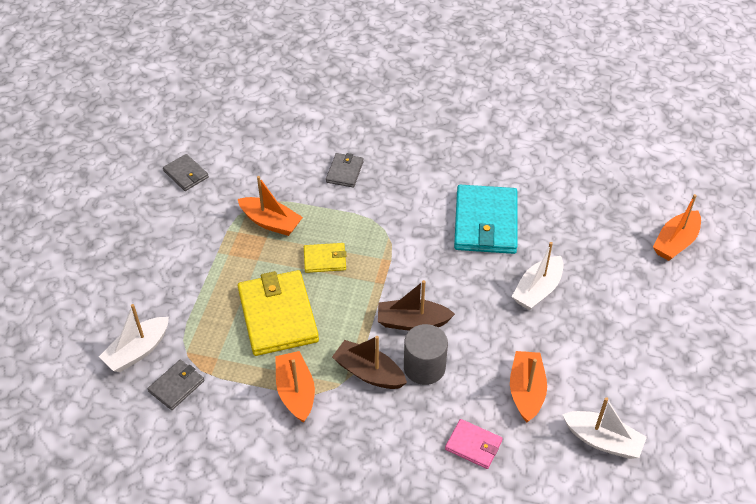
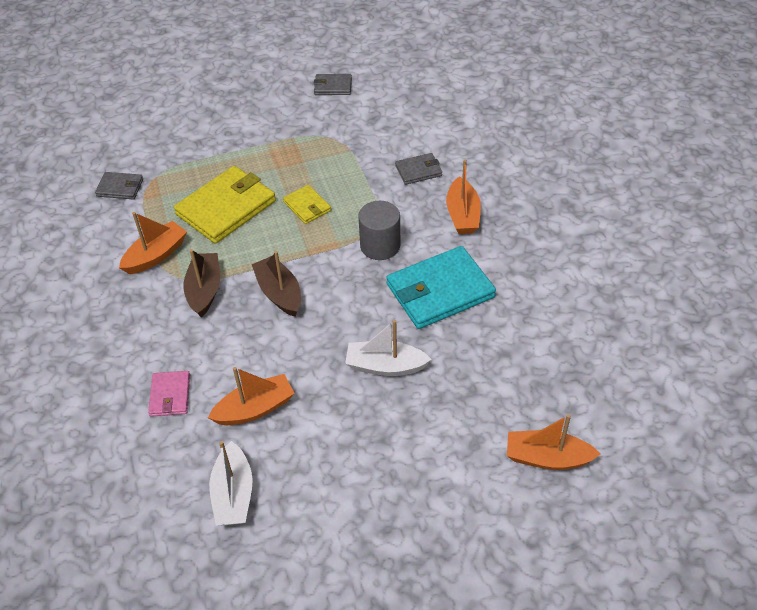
camera: 60 degrees right, 0 degrees up
white boat [99,304,169,372] -> none
grey wallet [163,154,209,191] -> grey wallet turned 75 degrees clockwise [314,74,352,95]
orange boat [238,176,303,236] -> orange boat moved to [446,160,481,234]
grey cylinder [404,324,448,385] -> grey cylinder moved to [358,201,400,260]

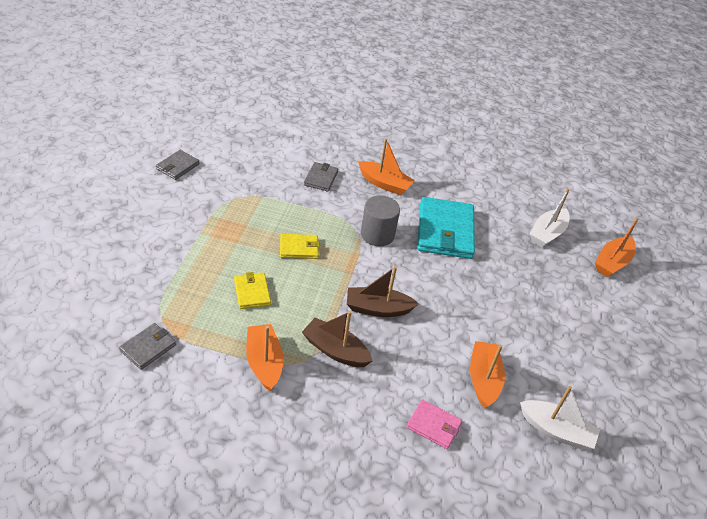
camera: 65 degrees left, 5 degrees down
yellow wallet [174,166,276,244] -> yellow wallet [234,272,271,309], size x0.50
white boat [345,320,432,376] -> white boat moved to [530,188,570,248]

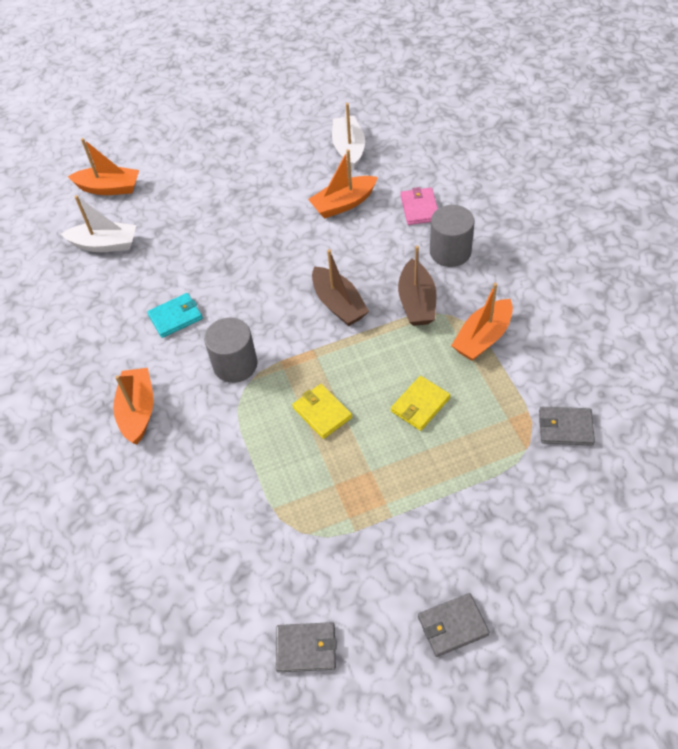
camera: 115 degrees left, 10 degrees up
grey wallet [304,162,338,192] -> grey wallet moved to [418,593,490,657]
turquoise wallet [417,197,475,259] -> turquoise wallet [147,293,203,338], size x0.50
none -> grey cylinder [430,205,475,267]

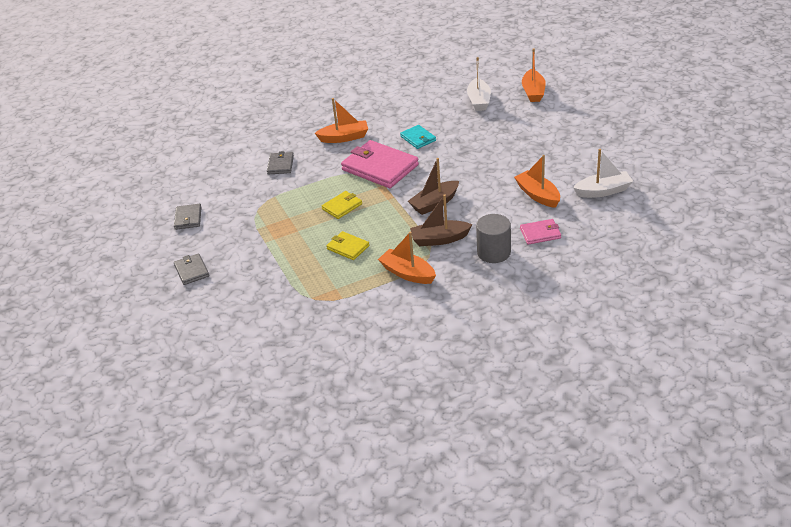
camera: 85 degrees right, 15 degrees down
grey cylinder [204,318,258,383] -> pink wallet [341,140,419,188]
grey wallet [539,407,595,446] -> grey wallet moved to [267,151,294,175]

